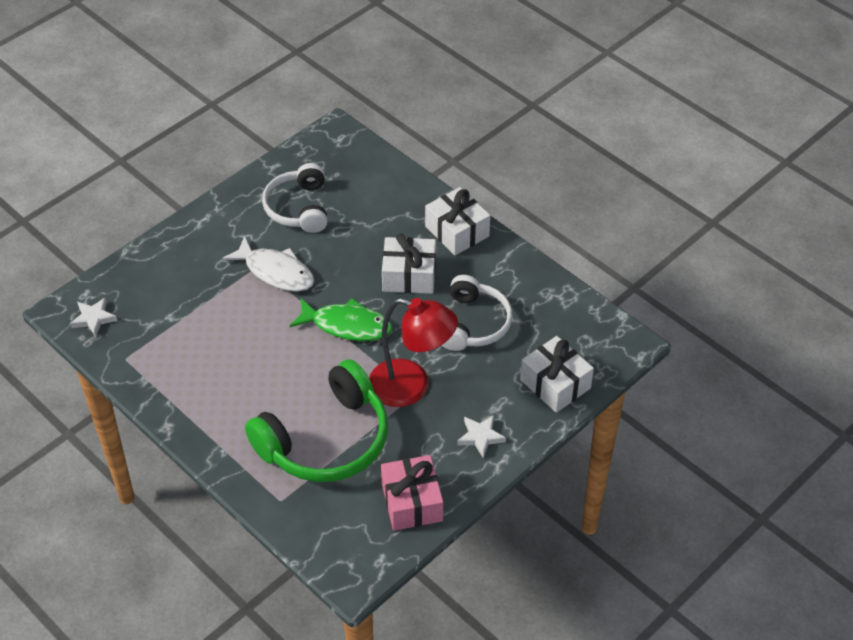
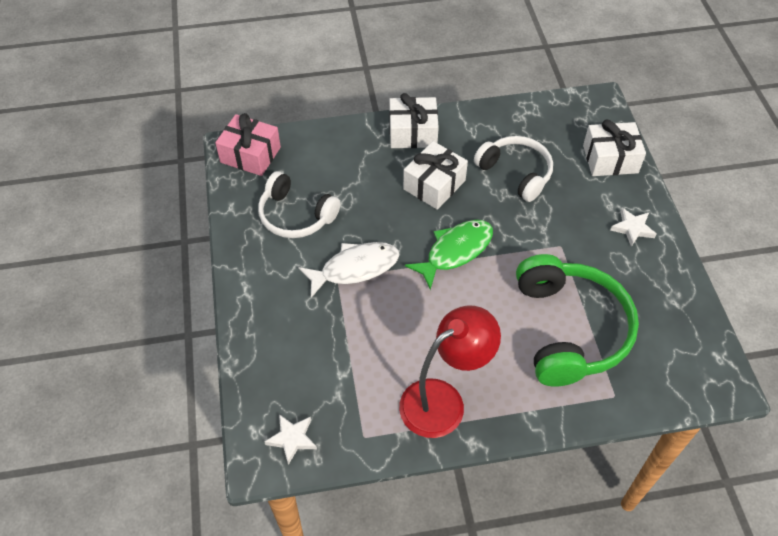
camera: 55 degrees left, 5 degrees up
red lamp [369,298,458,407] -> red lamp moved to [399,306,501,438]
pink gift [381,455,443,531] -> pink gift moved to [215,113,281,176]

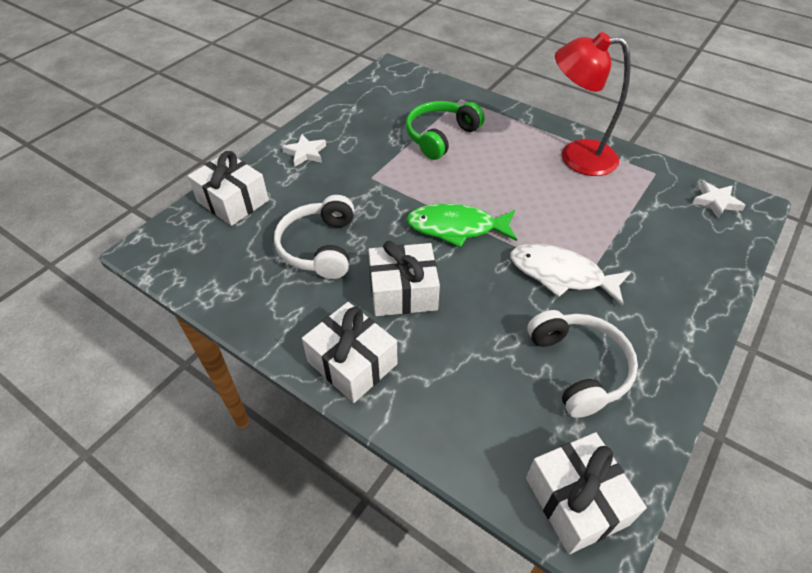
camera: 135 degrees left, 5 degrees down
pink gift [215,113,281,176] -> white gift [526,432,647,554]
green headphones [516,254,639,386] -> green headphones [406,101,485,160], size x0.65

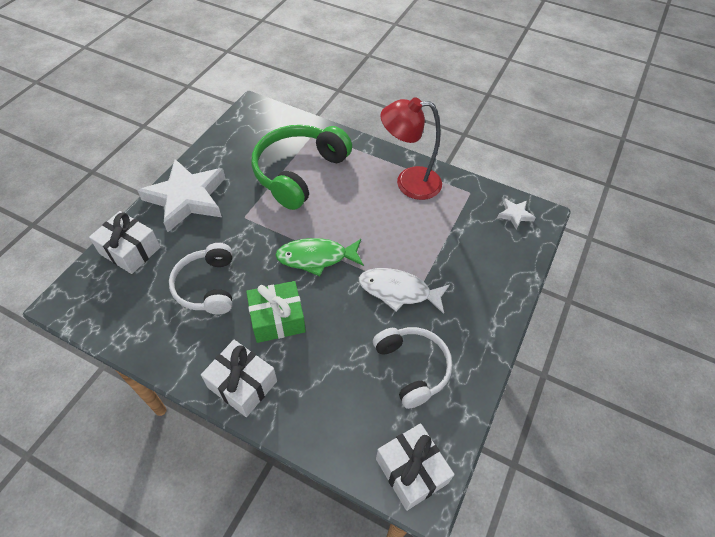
camera: 10 degrees left, 5 degrees up
white star [282,135,326,167] -> white star [137,159,225,232], size x2.33
white gift [368,241,440,316] -> green gift [246,281,306,343]
green headphones [406,101,485,160] -> green headphones [251,125,352,210], size x1.55

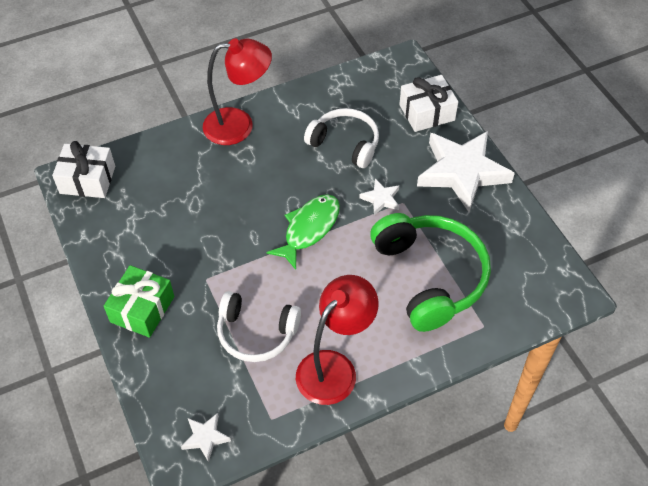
camera: 130 degrees right, 0 degrees up
white gift [201,340,277,417] -> red lamp [203,38,272,145]
green gift [246,281,306,343] -> green gift moved to [104,265,174,338]
white fish [359,268,450,314] -> none
white headphones [373,327,452,409] -> white headphones moved to [217,291,301,362]
none -> white star [359,179,399,215]

